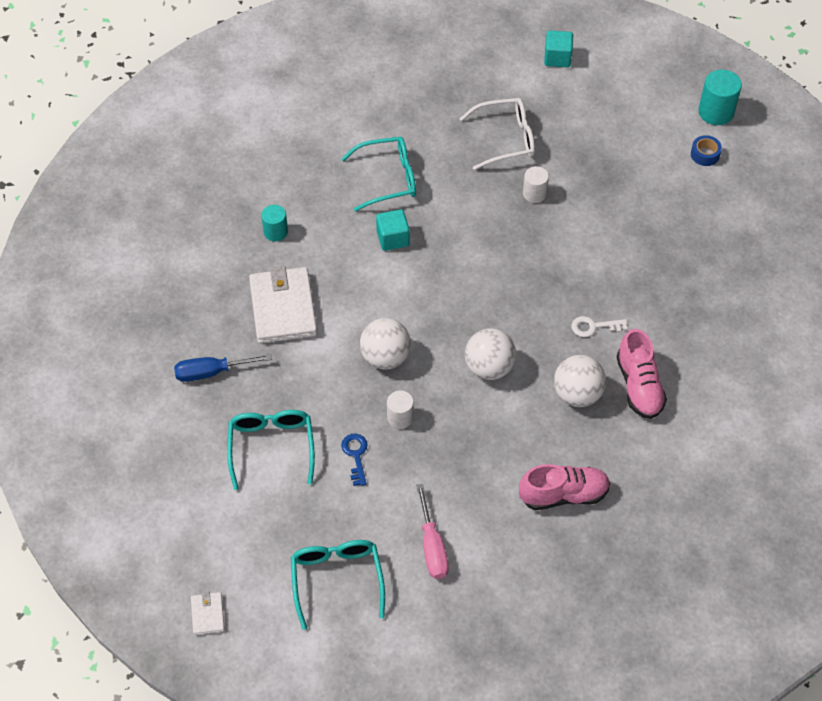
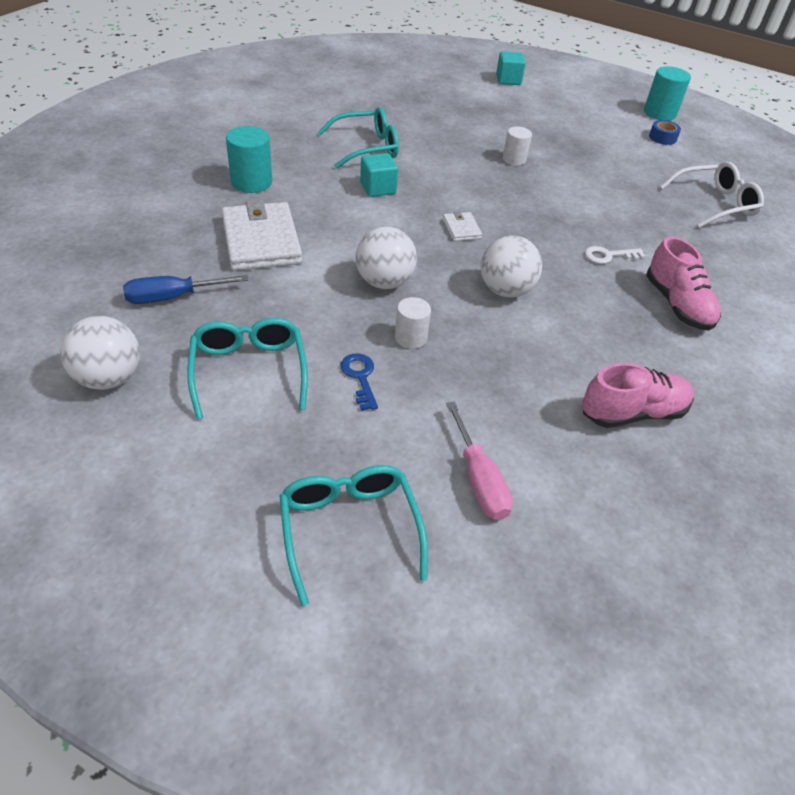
camera: 10 degrees left, 10 degrees down
white wallet [191,592,225,635] -> white wallet moved to [443,211,482,241]
turquoise cylinder [261,205,288,242] -> turquoise cylinder [226,126,272,193], size x1.55
white glasses [460,98,535,170] -> white glasses moved to [660,161,764,228]
white ball [554,355,606,407] -> white ball moved to [60,316,140,390]

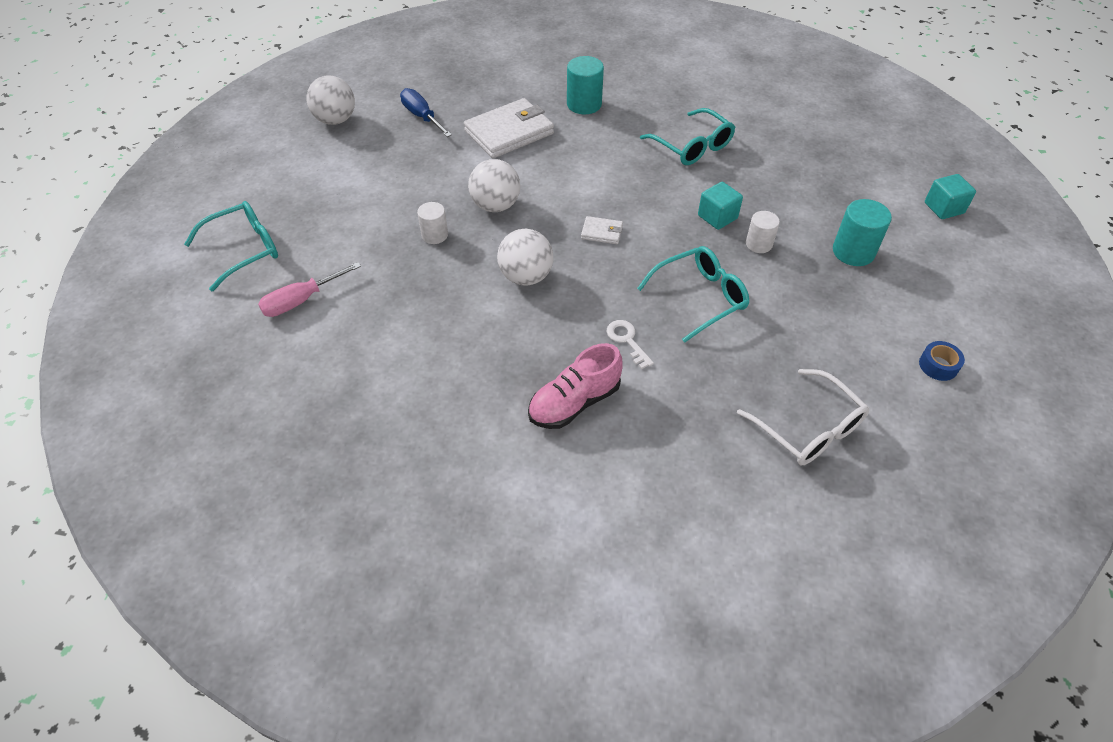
camera: 75 degrees right, 5 degrees up
turquoise glasses [187,318,308,419] -> turquoise glasses moved to [637,246,749,343]
blue key [340,353,378,411] -> none
turquoise cube [360,153,398,197] -> turquoise cube moved to [698,182,743,230]
white wallet [443,211,482,241] -> white wallet turned 45 degrees clockwise [581,216,623,244]
pink shoe [582,363,694,428] -> none
turquoise cylinder [644,66,691,121] -> turquoise cylinder moved to [833,199,892,266]

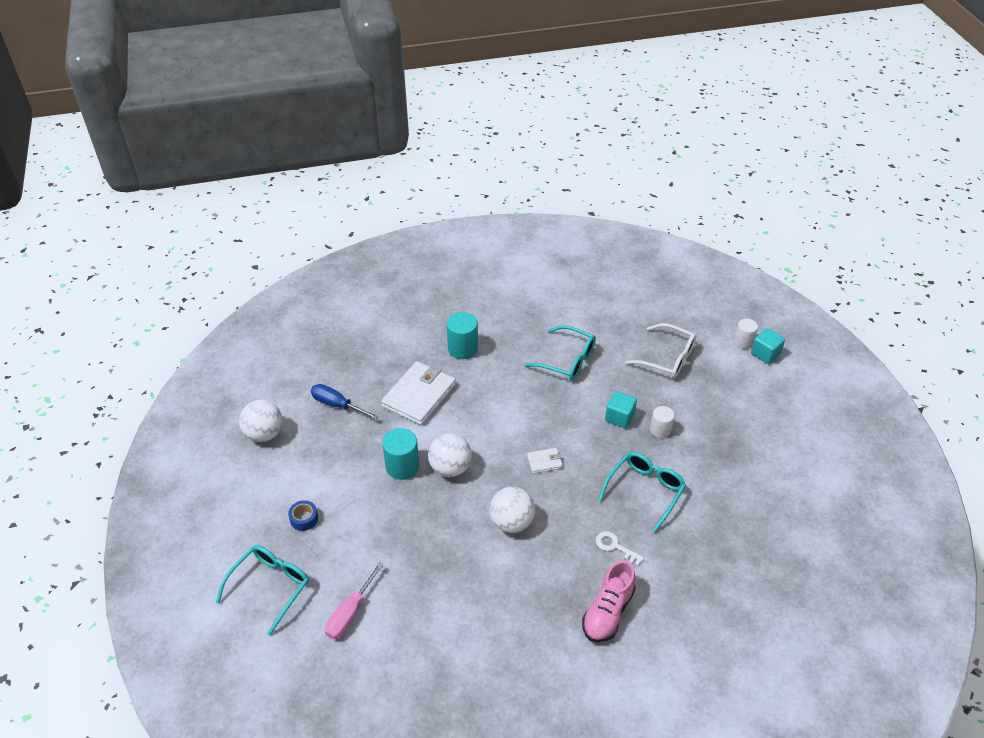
camera: 25 degrees left, 5 degrees down
white cylinder [417,202,448,244] -> white cylinder moved to [734,319,758,349]
white glasses [737,369,869,465] -> white glasses moved to [625,323,697,378]
turquoise cylinder [833,199,892,266] -> turquoise cylinder moved to [382,428,419,480]
blue tape [919,341,965,381] -> blue tape moved to [288,500,318,531]

